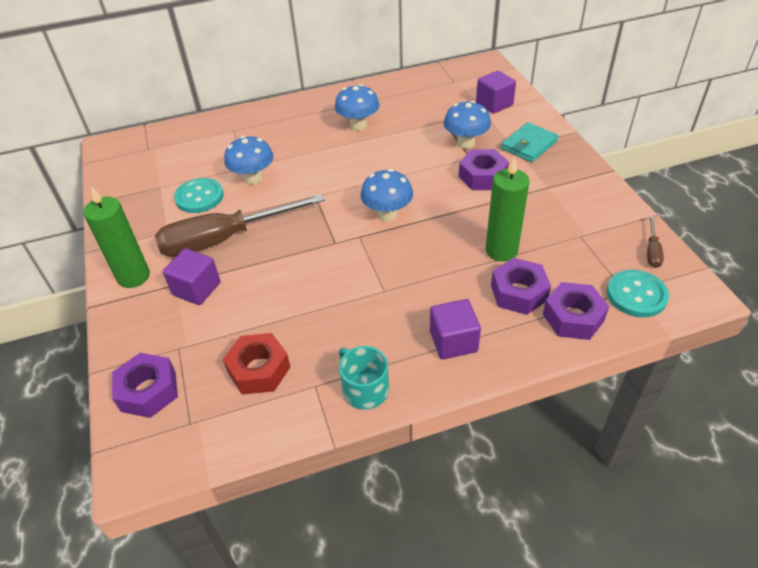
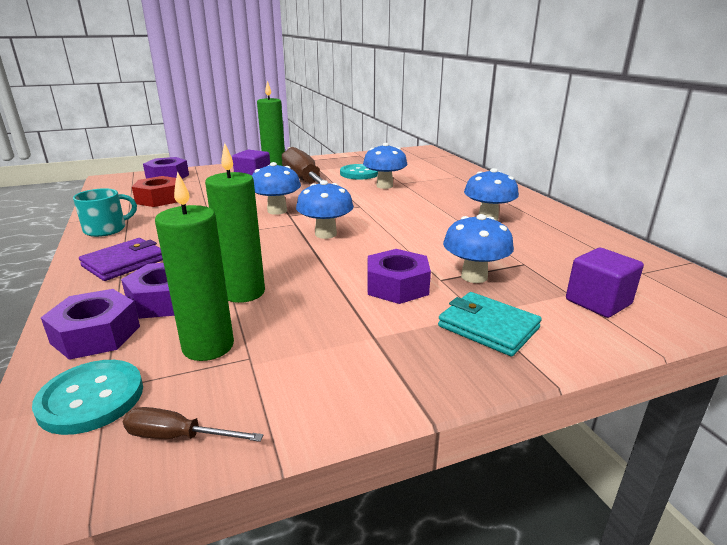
camera: 85 degrees right, 20 degrees down
purple cube [430,299,481,360] -> purple wallet [79,238,163,281]
none -> green candle [155,171,234,361]
none -> blue mushroom [252,162,301,215]

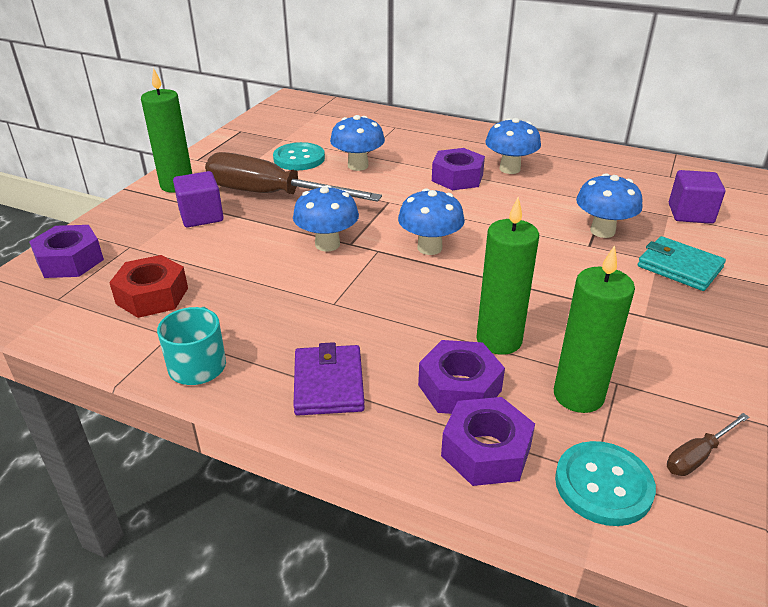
camera: 45 degrees left, 10 degrees up
purple nut [368,249,431,304] -> purple nut moved to [432,148,485,190]
turquoise wallet [438,292,542,356] -> turquoise wallet turned 45 degrees clockwise [638,236,726,291]

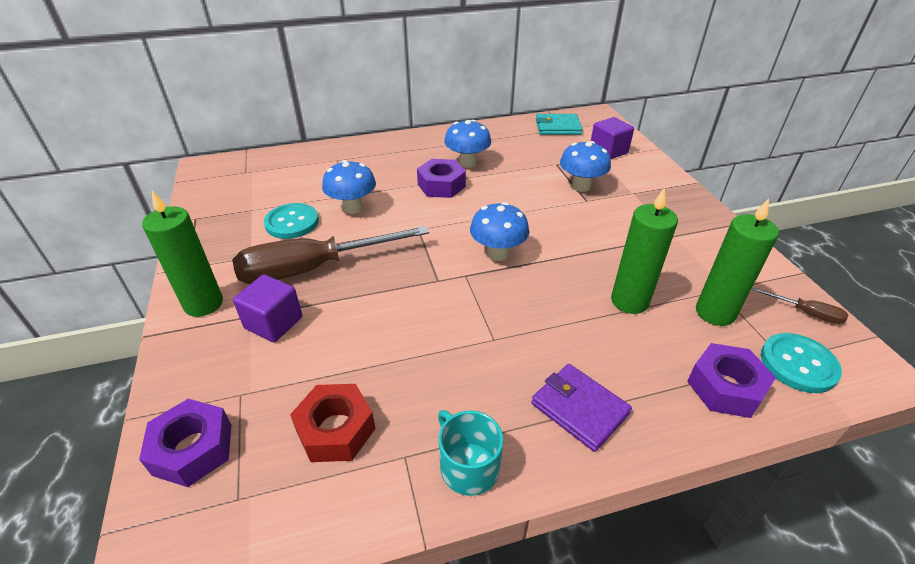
camera: 40 degrees left, 5 degrees up
blue mushroom [293,185,359,251] -> none
purple nut [418,340,505,414] -> none
turquoise wallet [638,236,726,291] -> turquoise wallet moved to [536,114,582,135]
brown screwdriver [667,413,749,476] -> brown screwdriver turned 75 degrees counterclockwise [752,287,848,324]

